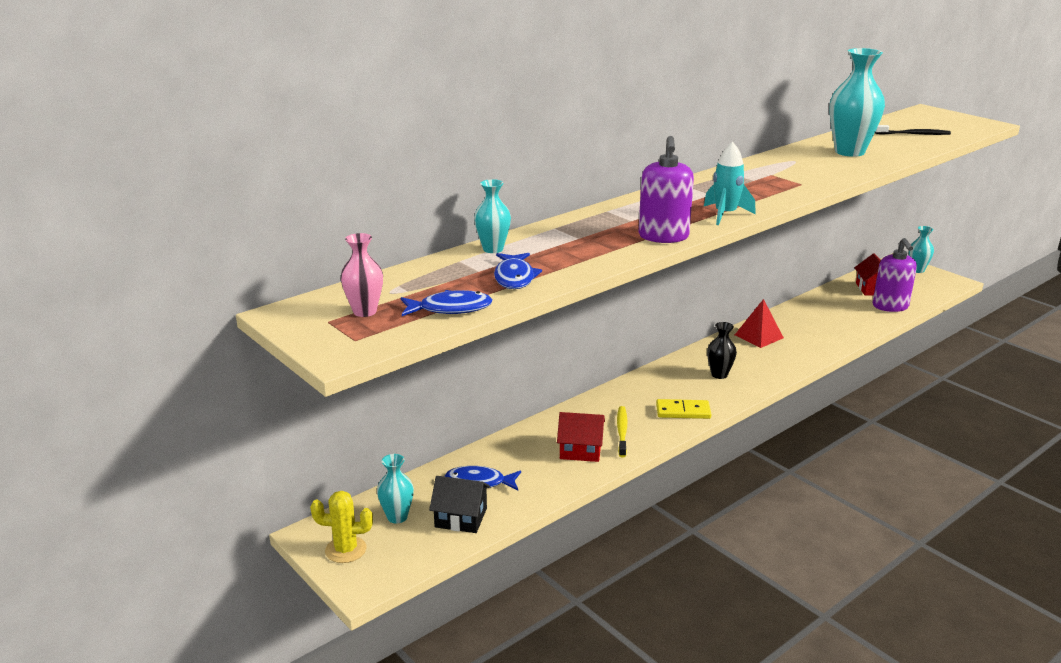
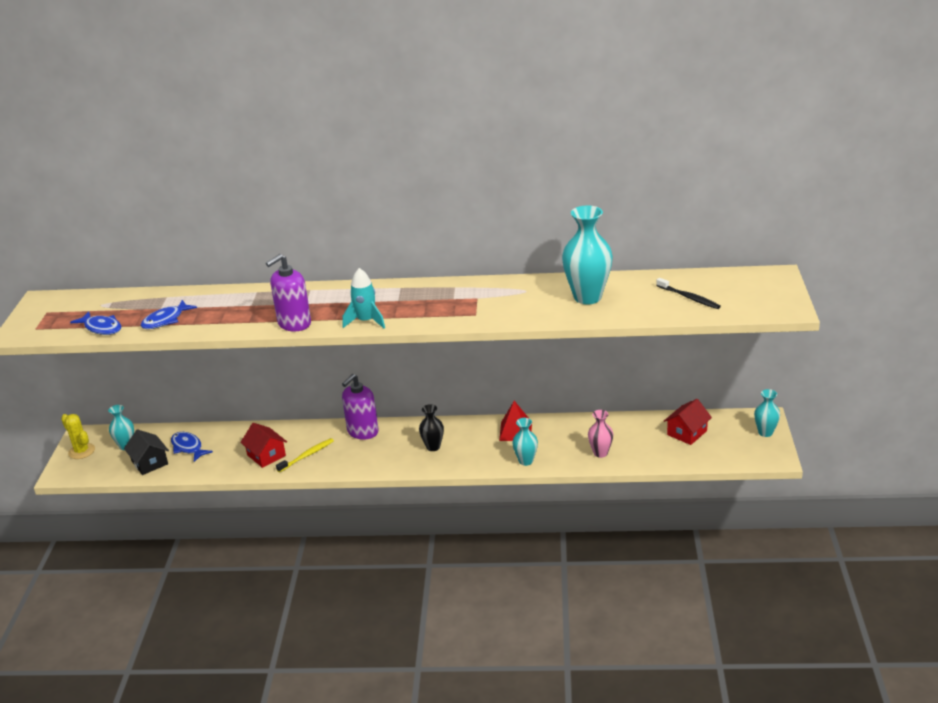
camera: 45 degrees right, 5 degrees up
pink vase [341,233,383,317] -> pink vase moved to [588,410,613,458]
turquoise vase [474,179,511,253] -> turquoise vase moved to [512,418,538,466]
yellow domino [656,399,711,419] -> none
purple soap dispenser [873,238,917,312] -> purple soap dispenser moved to [342,374,378,440]

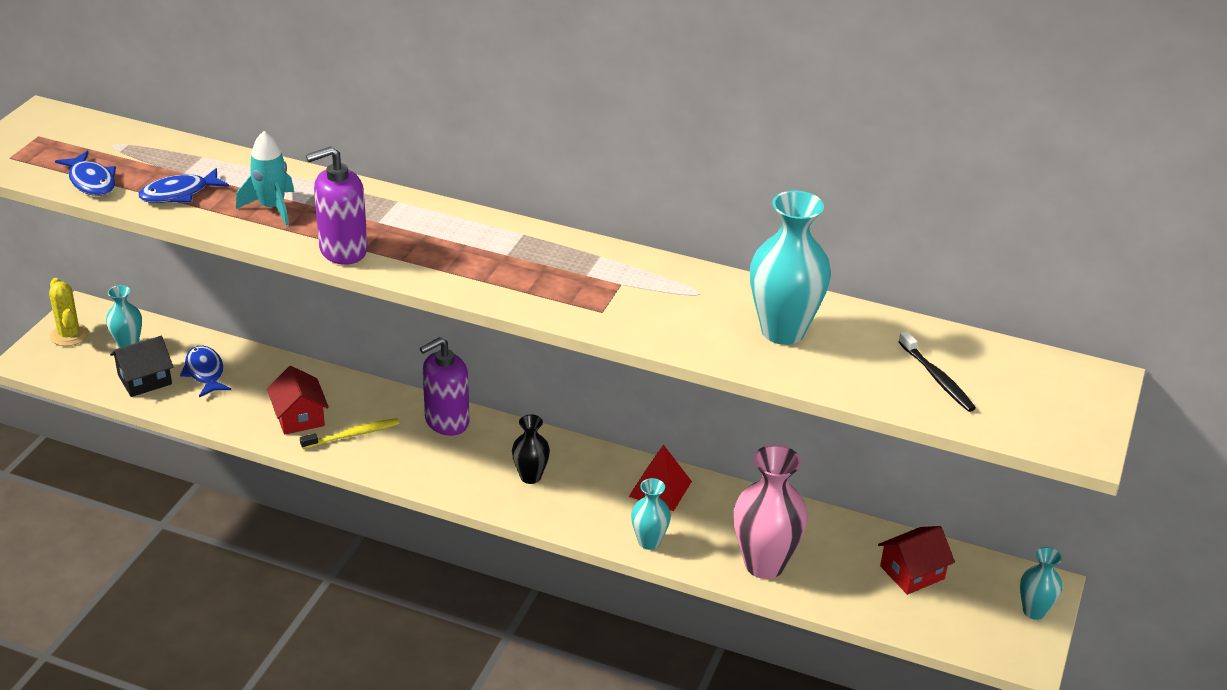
camera: 15 degrees right, 5 degrees up
black house [124,429,169,475] -> black house turned 75 degrees clockwise [110,336,173,397]
turquoise rocket [343,268,385,329] -> turquoise rocket moved to [236,131,294,226]
pink vase [588,410,613,458] -> pink vase [734,445,808,579], size x1.83

